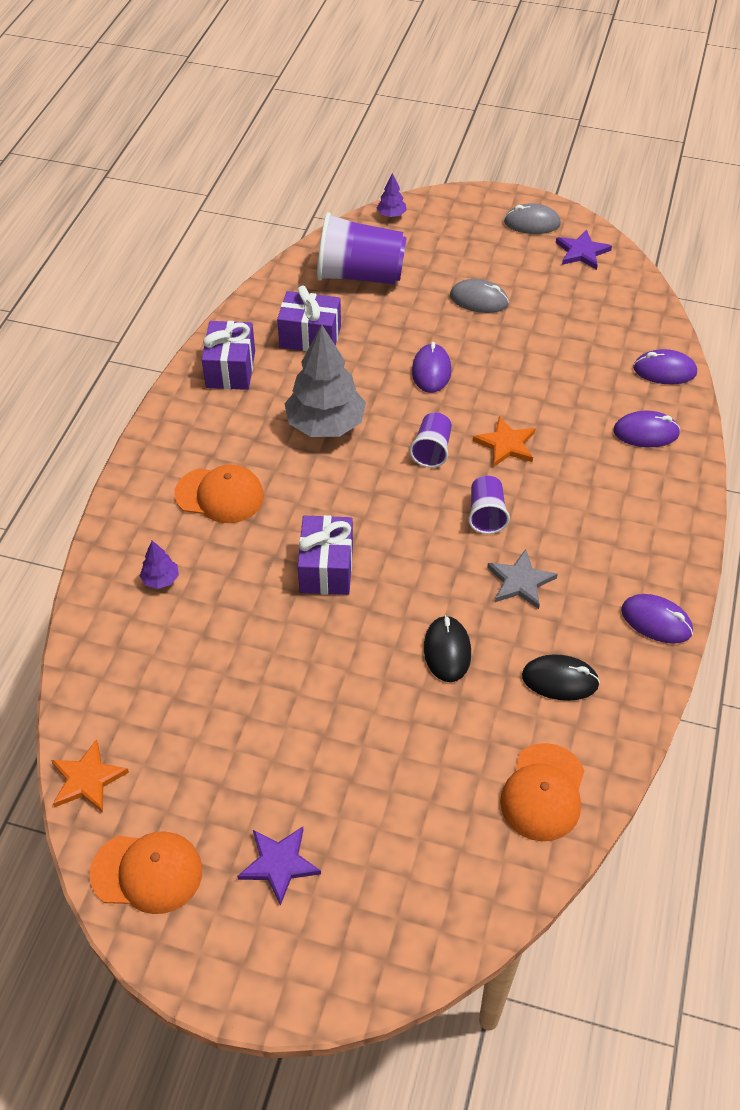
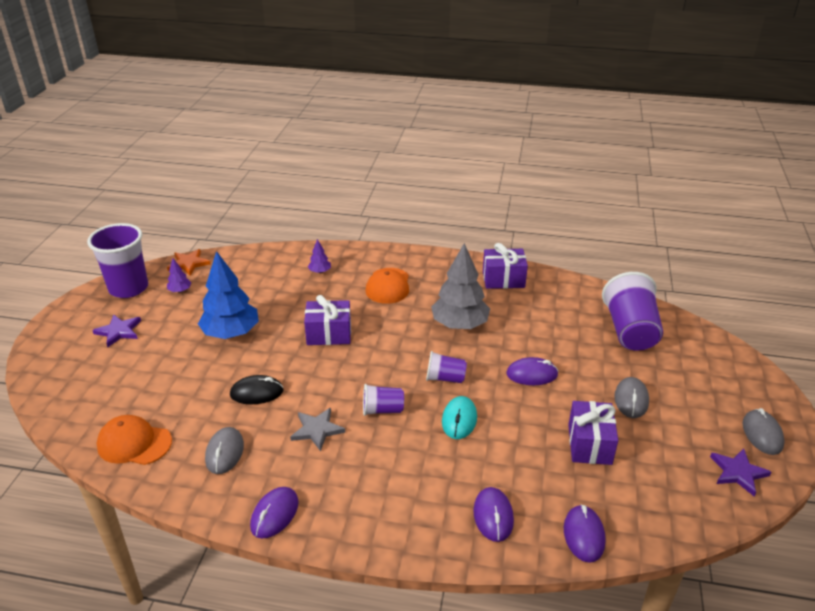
camera: 85 degrees right, 15 degrees down
orange cap [89,831,203,914] -> purple cup [87,223,148,298]
purple gift [277,286,341,351] -> purple gift moved to [568,401,618,465]
purple tree [377,173,407,217] -> purple tree moved to [167,259,191,293]
orange star [473,416,536,467] -> turquoise mouse [442,396,477,439]
black mouse [522,654,600,701] -> grey mouse [205,427,244,474]
none -> blue tree [198,251,259,339]

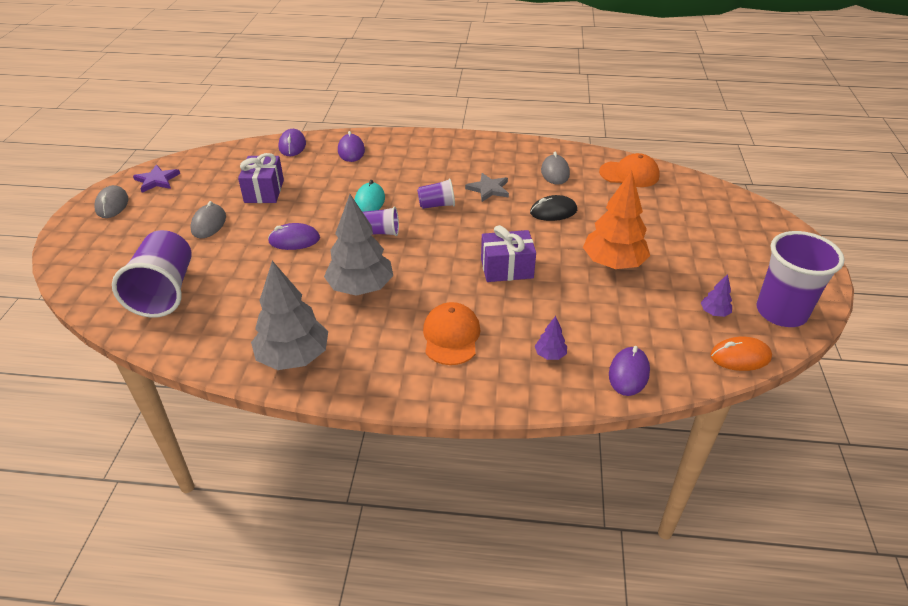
camera: 175 degrees right, 5 degrees up
purple star [92,314,141,347] -> none
orange star [167,249,210,276] -> orange mouse [710,337,772,371]
blue tree [198,251,259,339] -> orange tree [583,171,650,269]
purple mouse [250,487,299,539] -> purple mouse moved to [609,346,650,396]
purple gift [483,243,528,289] -> grey tree [251,261,328,370]

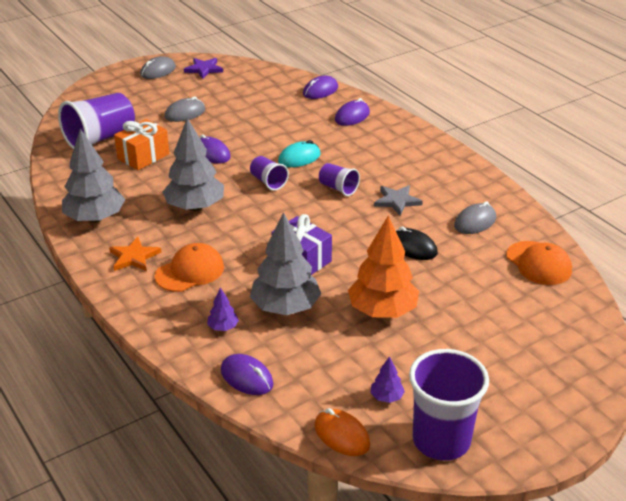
camera: 50 degrees right, 5 degrees down
purple gift [238,153,284,203] -> none
purple mouse [609,346,650,396] -> purple mouse turned 60 degrees clockwise [221,354,273,395]
none -> orange star [109,237,161,271]
none -> orange gift [114,119,169,170]
none -> grey tree [250,212,321,315]

